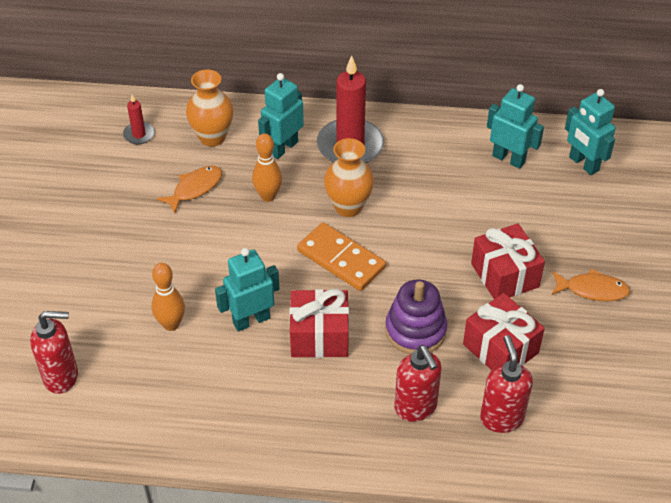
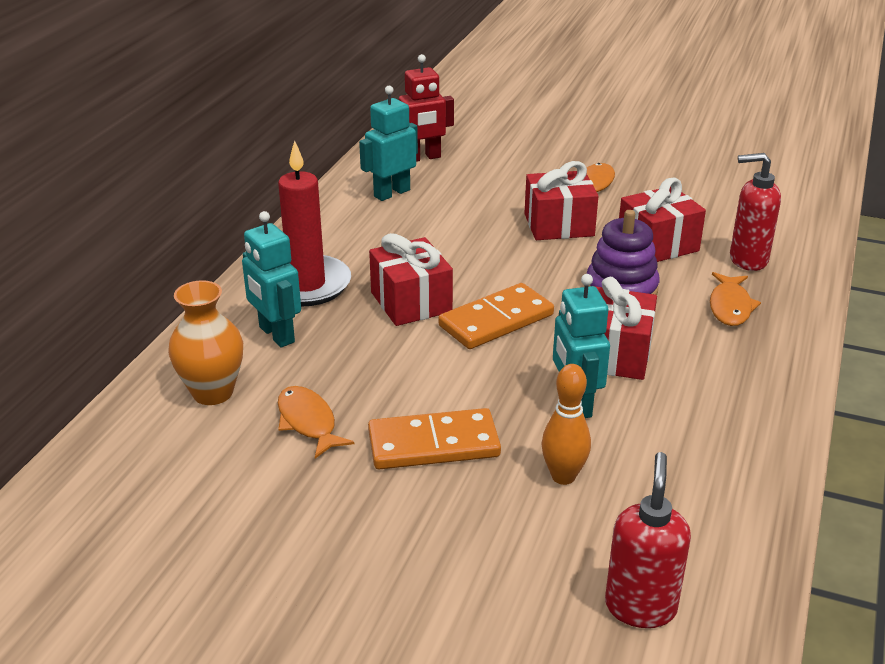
camera: 75 degrees left, 15 degrees down
red candle [123,94,155,144] -> none
orange bowling pin [252,133,282,202] -> none
orange vase [324,138,374,217] -> red gift [369,233,453,326]
red soap dispenser [394,345,442,422] -> orange fish [710,272,761,326]
turquoise robot [565,89,616,175] -> red robot [399,54,454,162]
none -> orange domino [368,408,501,469]

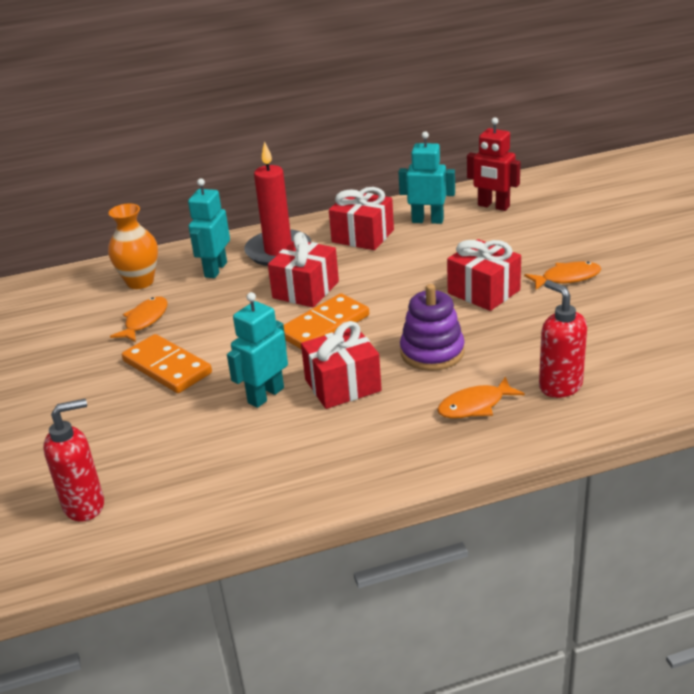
camera: 55 degrees right, 0 degrees up
orange domino [438,283,554,349] -> orange domino turned 60 degrees counterclockwise [284,293,369,350]
orange bowling pin [541,364,591,485] -> none
red gift [619,178,706,262] -> red gift moved to [329,187,394,250]

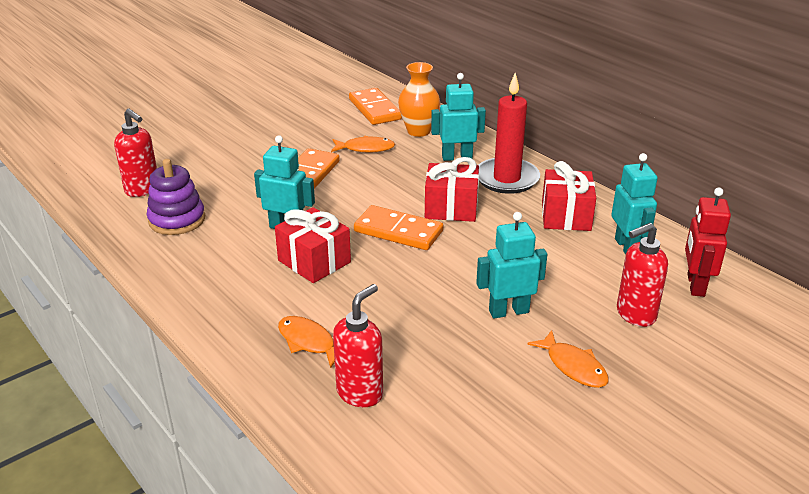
camera: 65 degrees right, 0 degrees up
purple stacking toy [400,284,465,371] -> purple stacking toy moved to [147,159,205,235]
red gift [447,239,521,311] -> turquoise robot [476,212,547,318]
none -> orange domino [349,88,402,125]
none -> red soap dispenser [617,223,668,327]

